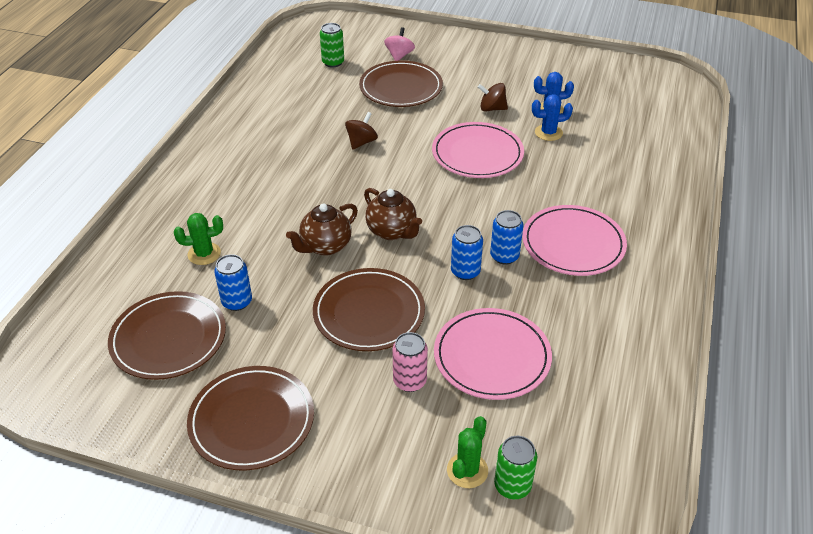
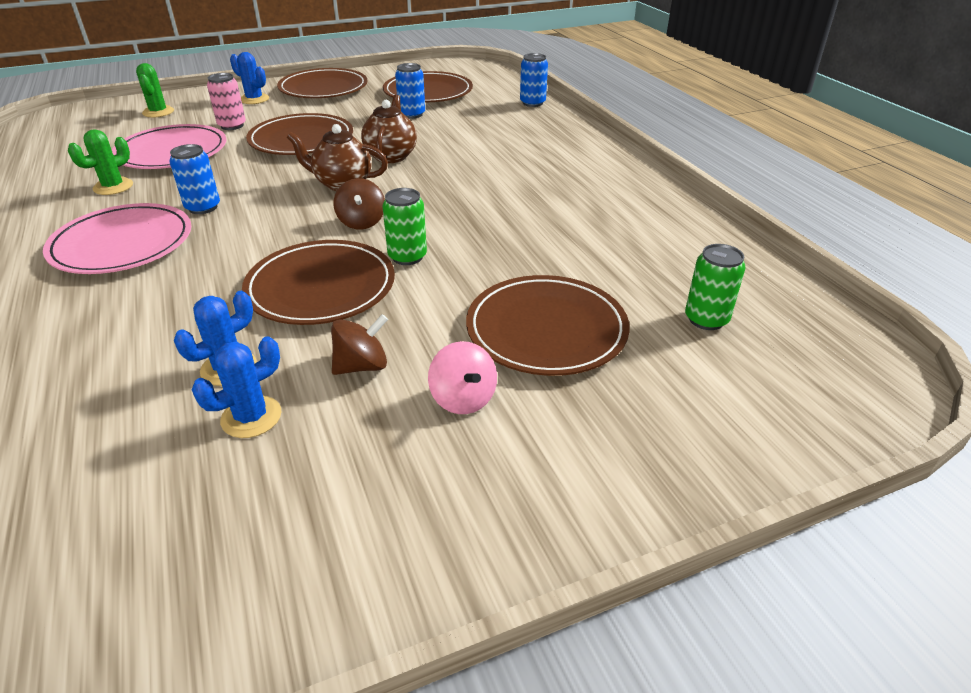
camera: 140 degrees right, 5 degrees down
green cactus [174,213,223,265] -> green cactus moved to [68,129,133,195]
brown spinning top [345,112,378,150] -> brown spinning top moved to [334,178,385,230]
pink spinning top [384,27,415,61] -> pink spinning top moved to [428,341,497,414]
pink plate [432,122,524,178] -> brown plate [242,240,395,325]
blue can [451,225,483,280] -> blue can moved to [520,53,548,107]
green can [494,436,537,499] -> green can moved to [382,188,427,265]
none -> blue cactus [230,52,269,104]

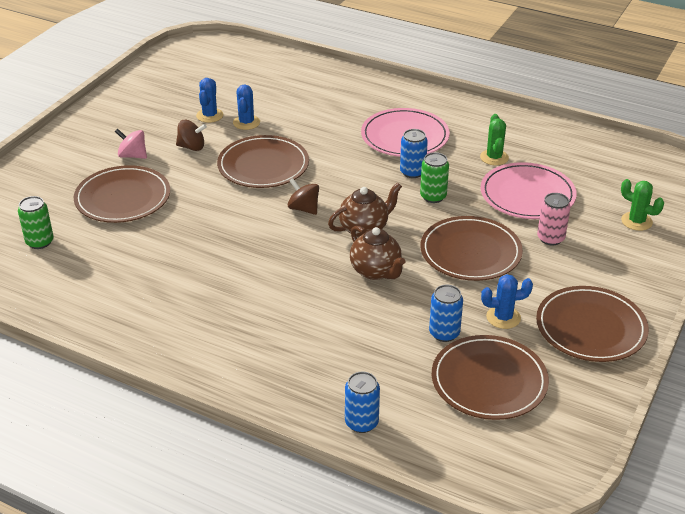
camera: 140 degrees right, 0 degrees up
blue cactus [230,52,269,104] -> blue cactus moved to [481,274,533,329]
brown spinning top [331,314,388,375] -> brown spinning top turned 105 degrees counterclockwise [176,120,207,151]
green can [382,188,427,265] -> green can moved to [420,152,449,203]

